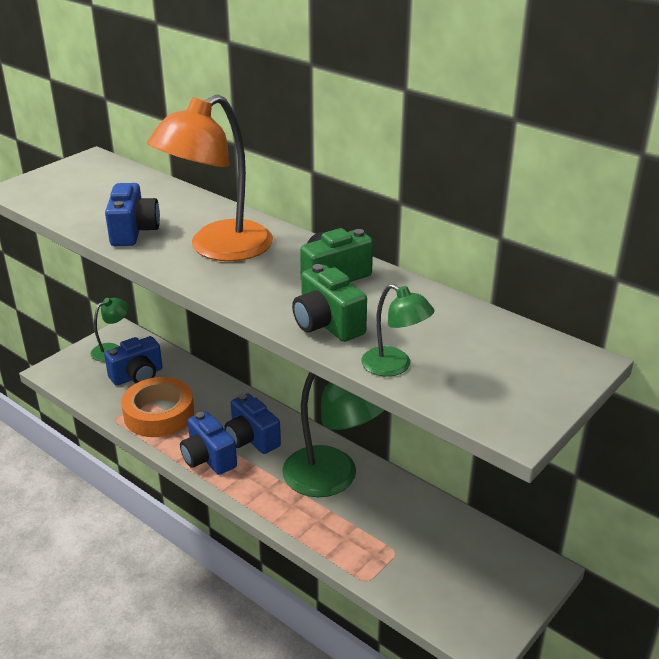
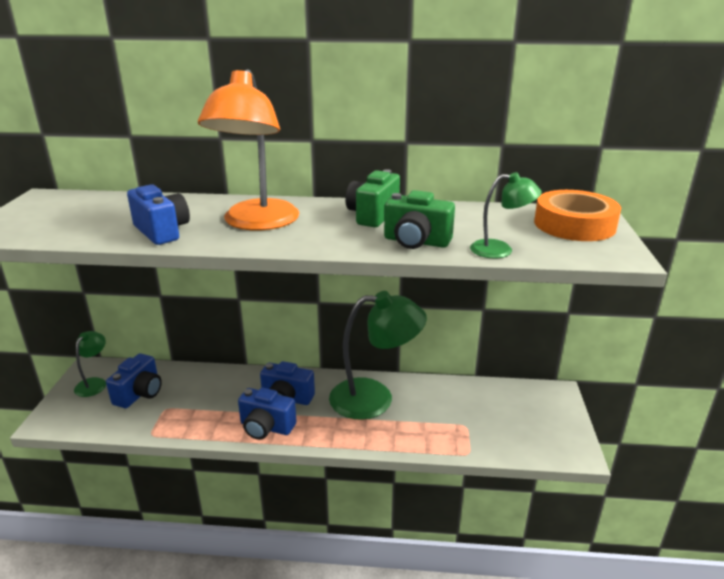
camera: 35 degrees left, 5 degrees down
orange tape [121,377,194,437] -> orange tape moved to [534,190,621,241]

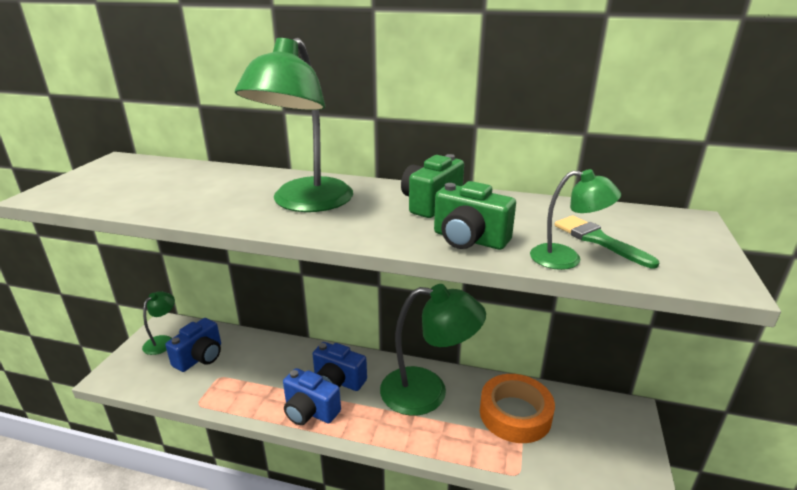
camera: 10 degrees right, 0 degrees up
blue camera [127,184,190,245] -> none
orange lamp [198,69,299,230] -> green lamp [235,38,353,212]
orange tape [534,190,621,241] -> orange tape moved to [480,374,555,443]
none -> green brush [554,215,659,269]

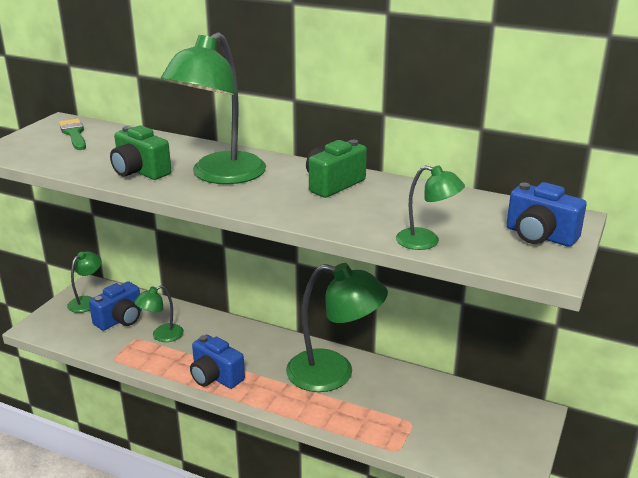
camera: 10 degrees right, 0 degrees up
blue camera [312,342,367,391] -> blue camera moved to [507,182,587,247]
green camera [434,181,516,250] -> green camera moved to [110,125,171,180]
orange tape [480,374,555,443] -> none
green brush [554,215,659,269] -> green brush moved to [59,119,86,150]
none -> green lamp [134,285,184,342]

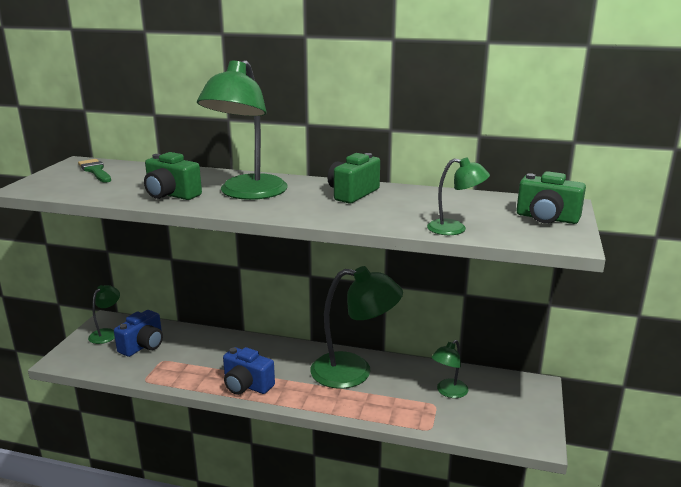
camera: 10 degrees left, 5 degrees down
green lamp [134,285,184,342] -> green lamp moved to [431,340,468,398]
blue camera [507,182,587,247] -> green camera [516,171,586,224]

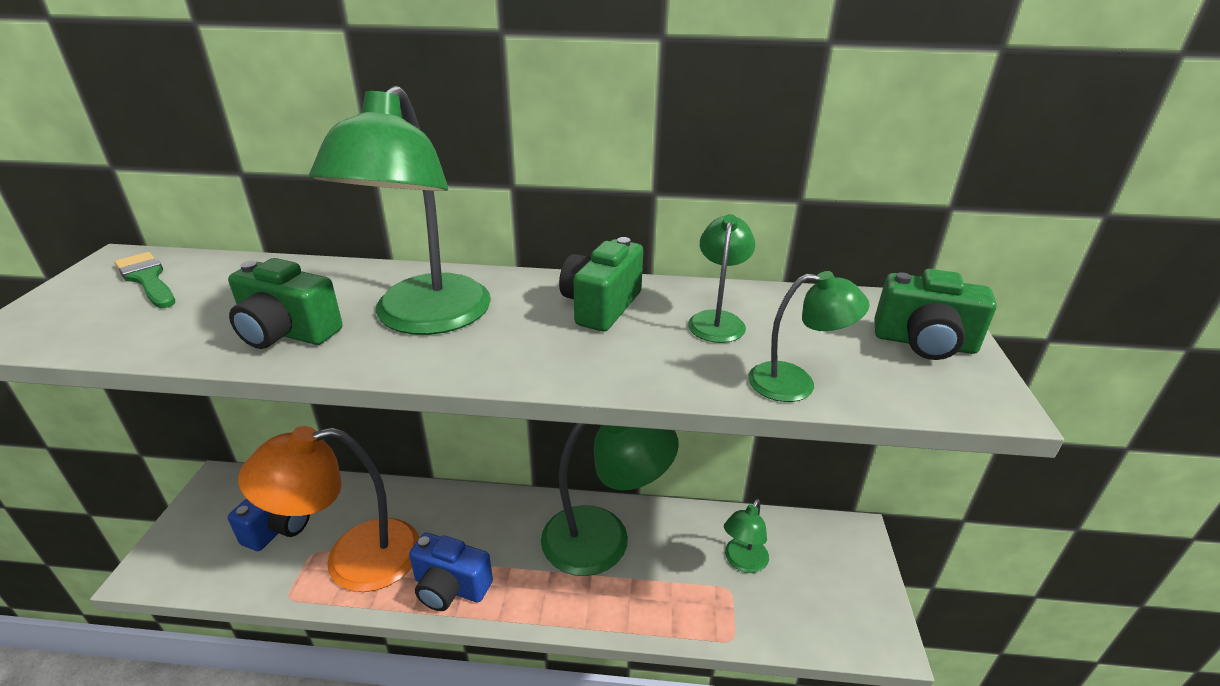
camera: 10 degrees left, 10 degrees up
green lamp [88,285,120,344] -> green lamp moved to [688,214,755,343]
none -> orange lamp [238,426,419,592]

